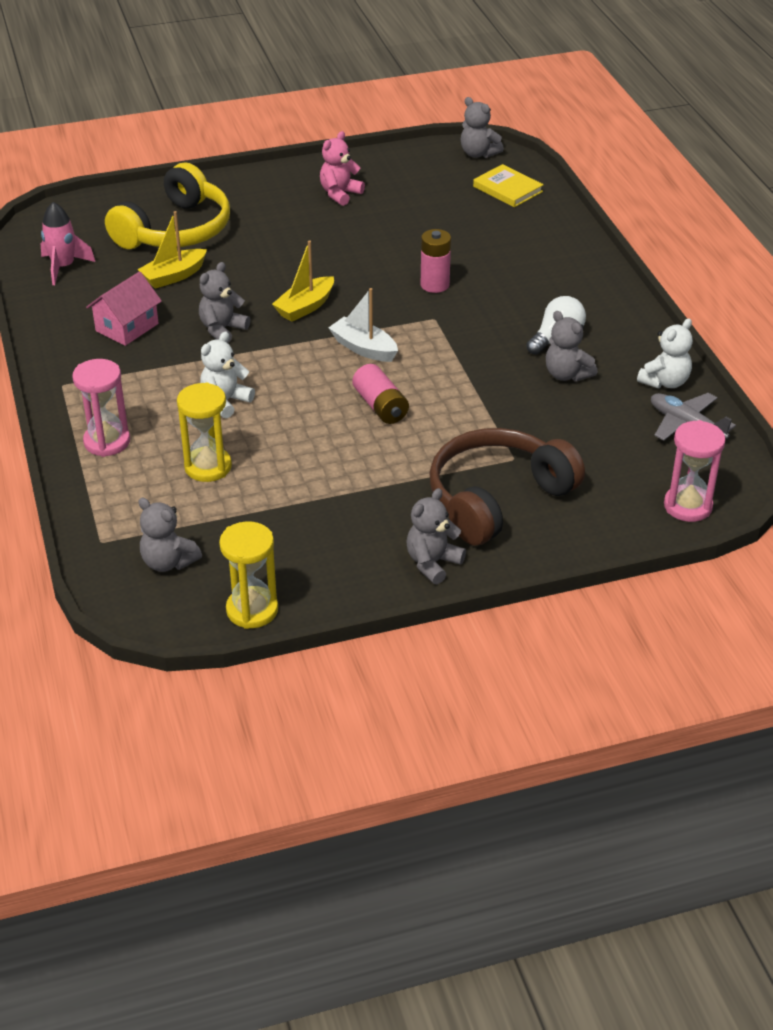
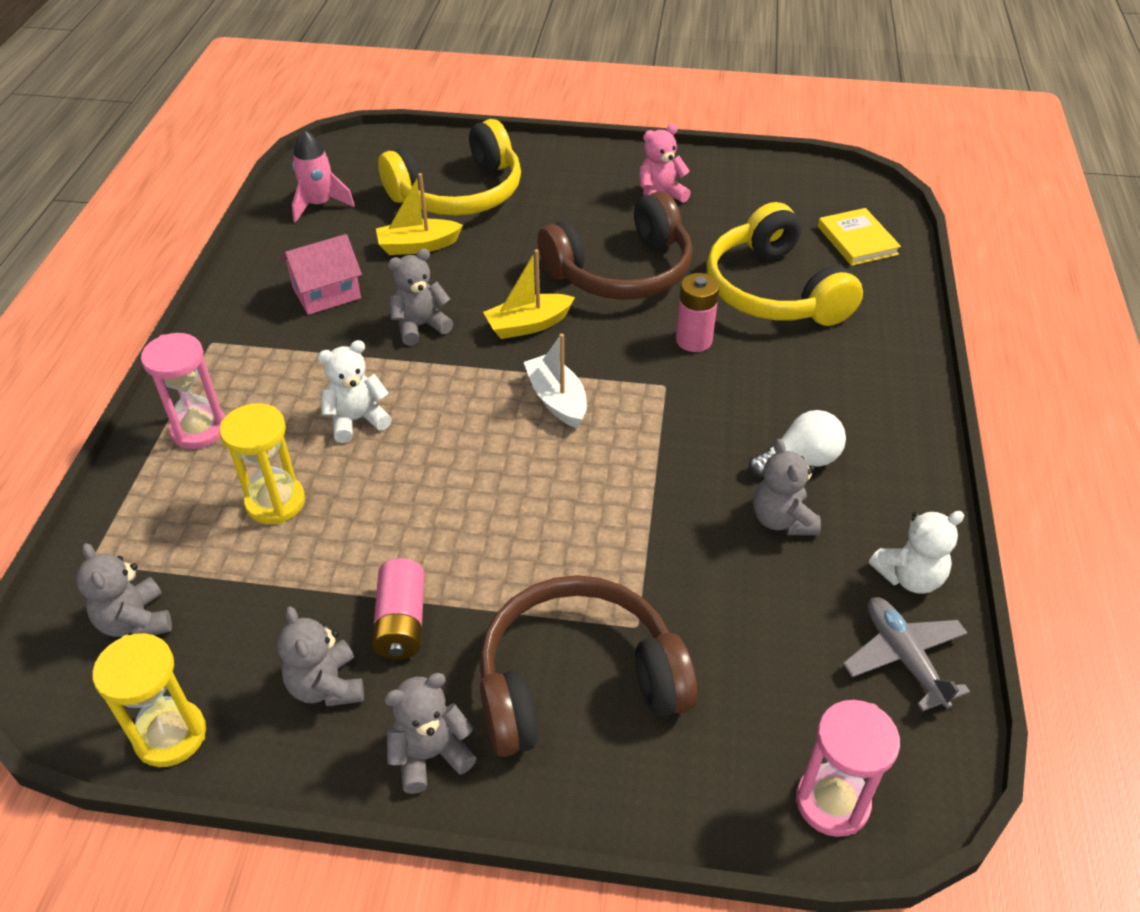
camera: 25 degrees right, 5 degrees up
pink battery [352,364,409,424] -> pink battery moved to [372,558,425,659]
grey teddy bear [461,97,504,158] -> grey teddy bear moved to [277,606,364,706]
none -> brown headphones [538,191,693,300]
none -> yellow headphones [707,202,863,326]

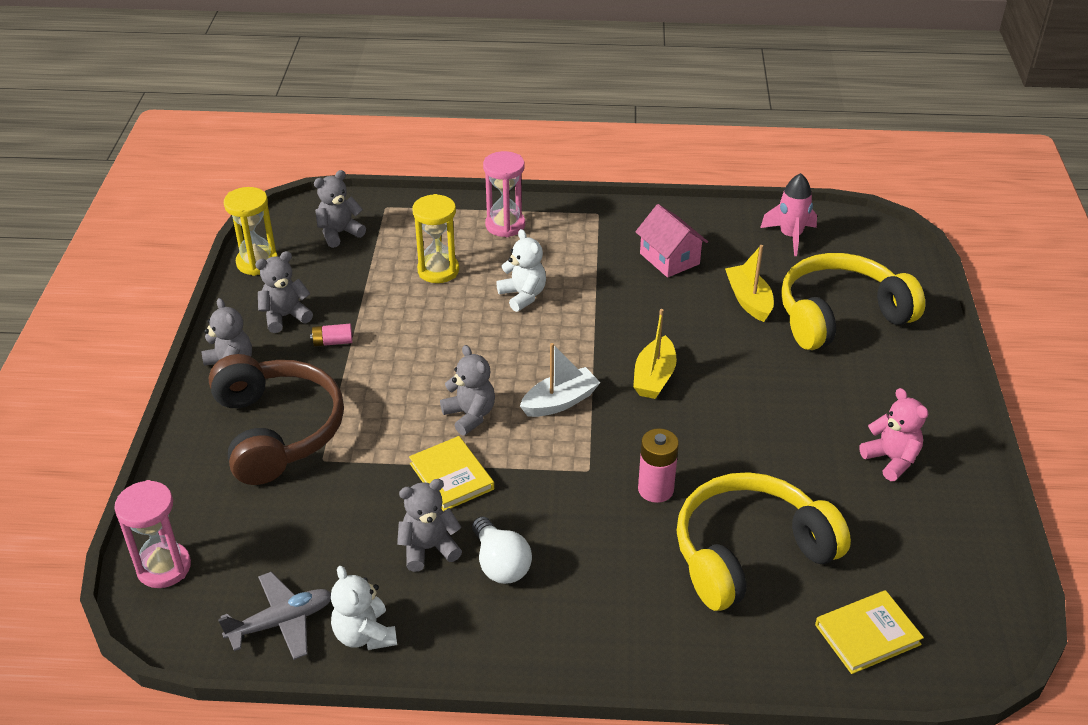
camera: 85 degrees right, 5 degrees down
pink battery [372,558,425,659] -> pink battery [310,324,353,346], size x0.62
yellow headphones [378,119,521,216] -> yellow headphones turned 105 degrees clockwise [781,253,925,350]
grey teddy bear [388,249,453,346] -> grey teddy bear moved to [440,345,495,435]
yellow boat [483,249,575,339] -> yellow boat turned 135 degrees counterclockwise [633,309,677,399]
brown headphones [538,191,693,300] -> none
none -> yellow book [409,436,494,511]

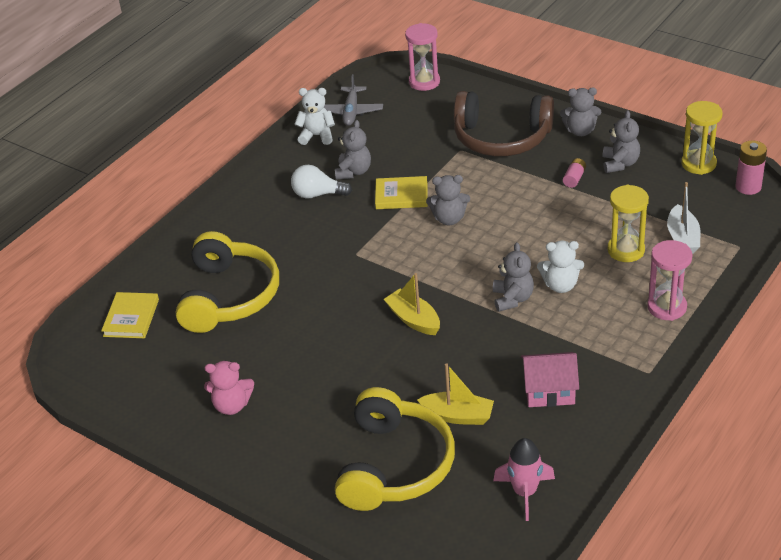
camera: 125 degrees right, 0 degrees up
grey teddy bear [314,170,366,248] -> grey teddy bear moved to [493,242,534,312]
white boat [520,343,601,417] -> white boat moved to [667,182,700,254]
pink battery [638,428,679,503] -> pink battery moved to [736,141,767,195]

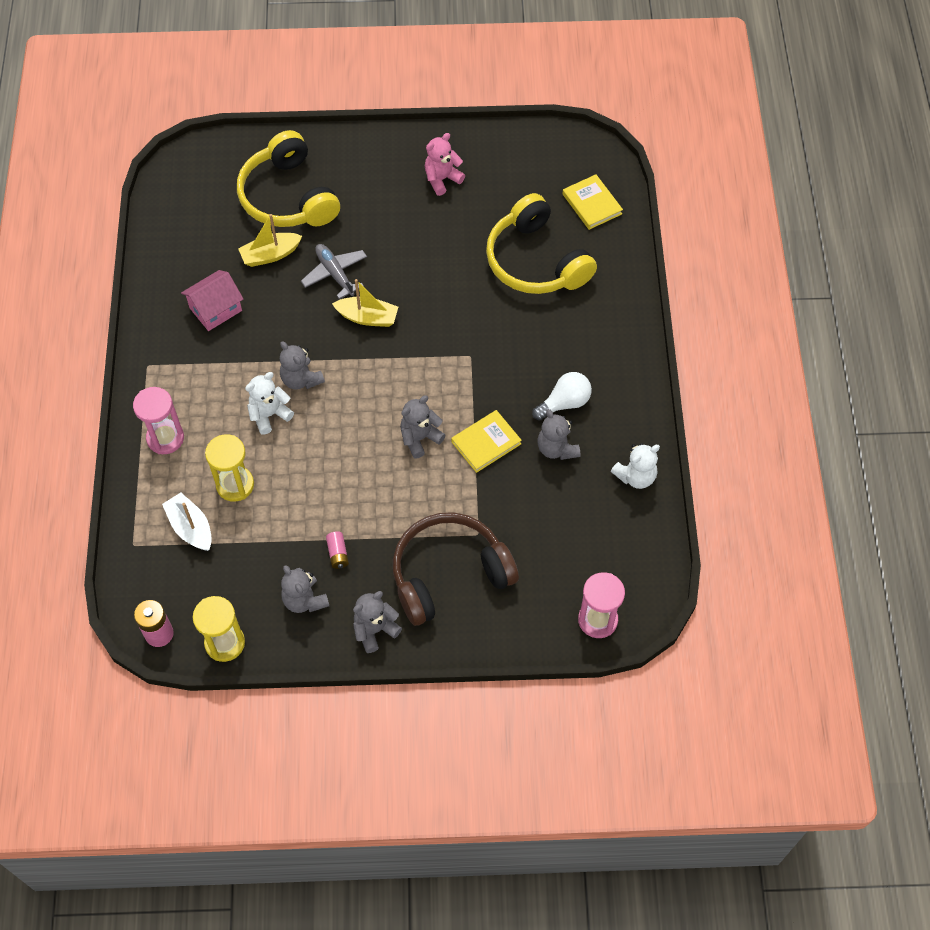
camera: 140 degrees right, 20 degrees up
grey plane [324,74,383,126] -> grey plane moved to [301,244,367,299]
pink rocket [493,438,555,521] -> none

